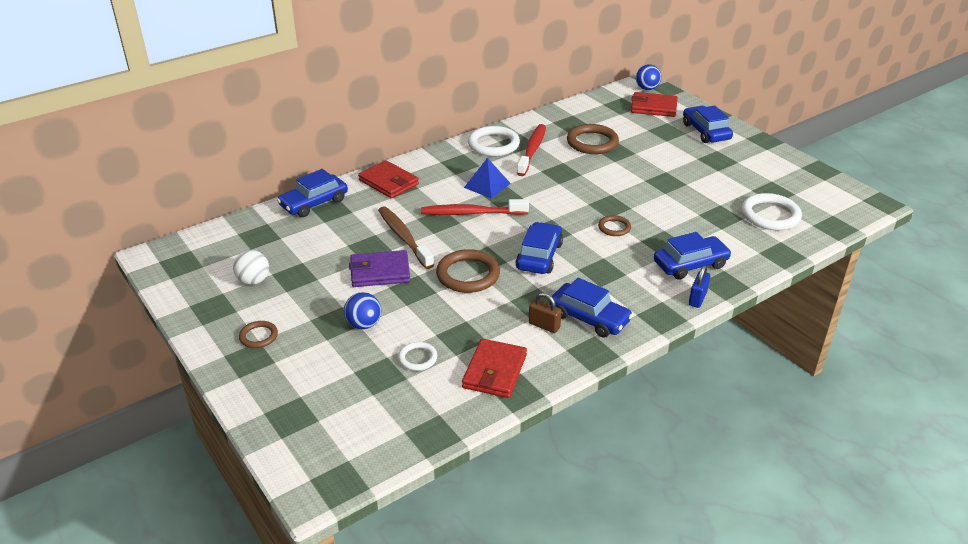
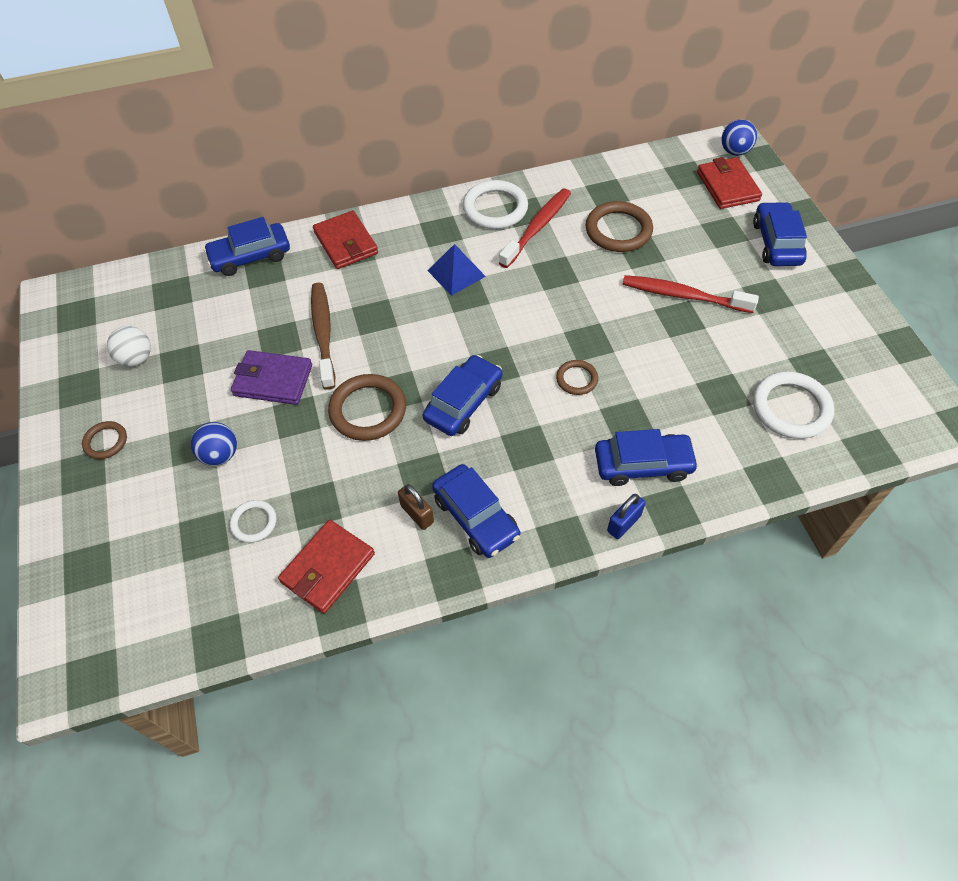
camera: 20 degrees right, 20 degrees up
red toothbrush [421,199,529,215] -> red toothbrush moved to [622,275,759,313]
red wallet [631,92,678,117] -> red wallet turned 45 degrees clockwise [697,157,762,209]

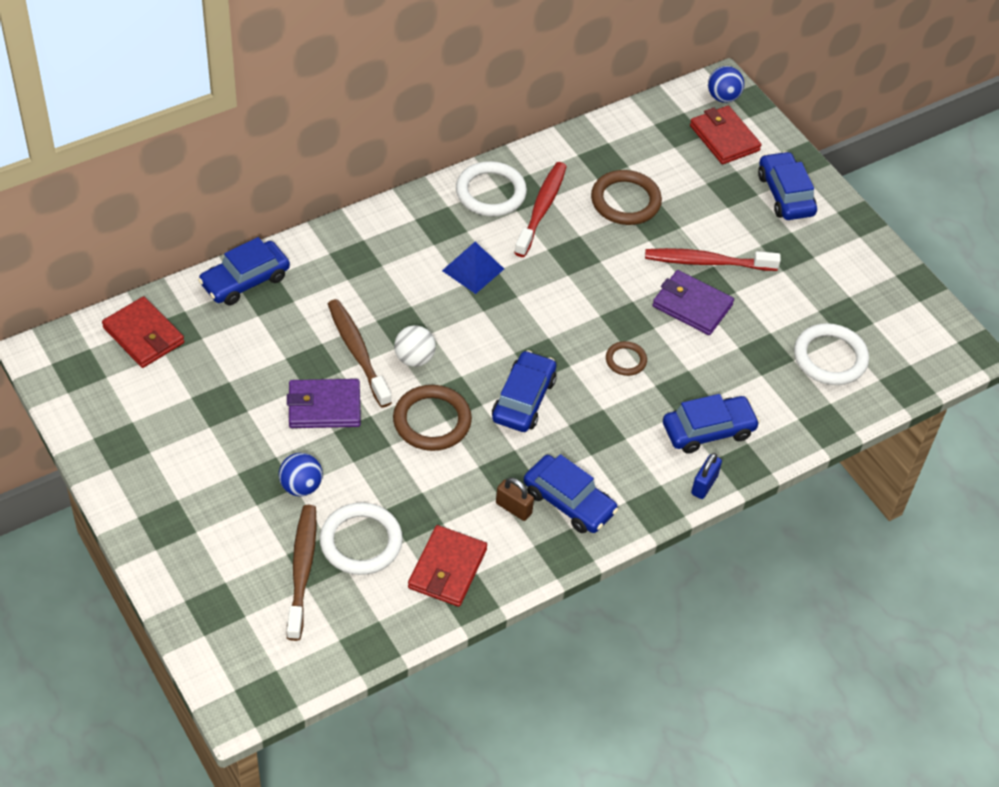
camera: 20 degrees left, 5 degrees down
brown ring [82,421,127,459] -> none
white ball [107,326,151,367] -> white ball moved to [394,325,436,367]
white ring [230,500,277,543] -> white ring [320,503,403,575], size x1.82
red wallet [313,211,378,269] -> red wallet moved to [102,296,184,368]
none -> brown toothbrush [287,505,317,641]
none -> purple wallet [653,270,734,335]

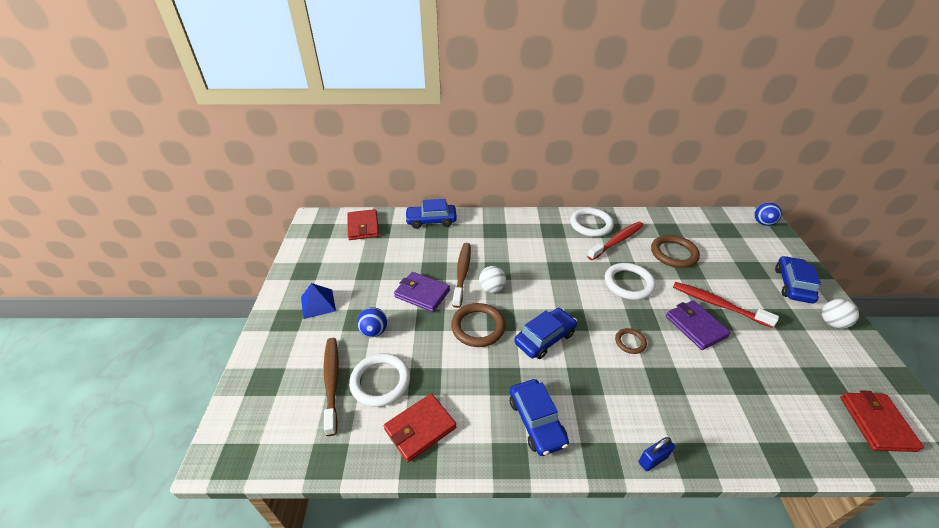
camera: 35 degrees right, 10 degrees down
brown toothbrush [287,505,317,641] -> brown toothbrush turned 45 degrees counterclockwise [324,338,339,436]
blue pyramid [442,242,504,294] -> blue pyramid moved to [301,283,336,319]
brown padlock [496,478,534,521] -> none
blue car [663,394,760,454] -> none
red wallet [690,106,762,164] -> red wallet moved to [840,390,924,452]
white ring [794,323,869,385] -> white ring moved to [605,263,656,300]
none -> white ball [822,299,859,328]

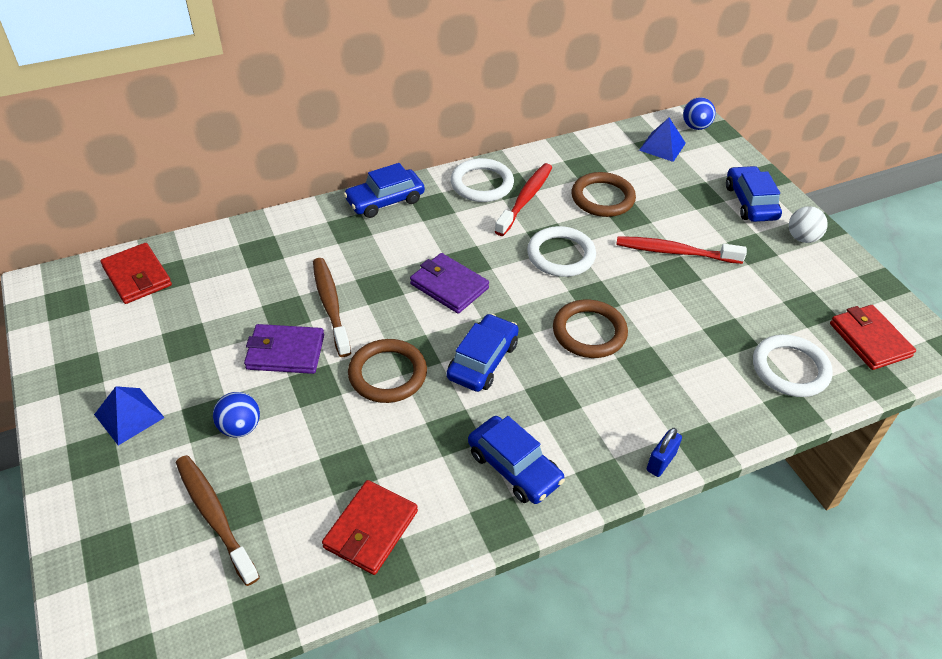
camera: 25 degrees left, 5 degrees up
white ring [349,353,410,407] -> white ring moved to [753,335,833,397]
blue car [405,199,457,229] -> blue car moved to [344,163,425,218]
white ball [479,266,506,293] -> none
brown ring [615,328,647,354] -> brown ring [553,300,628,358], size x1.82
purple wallet [666,300,731,350] -> purple wallet moved to [410,253,489,314]
none -> blue pyramid [639,118,686,162]

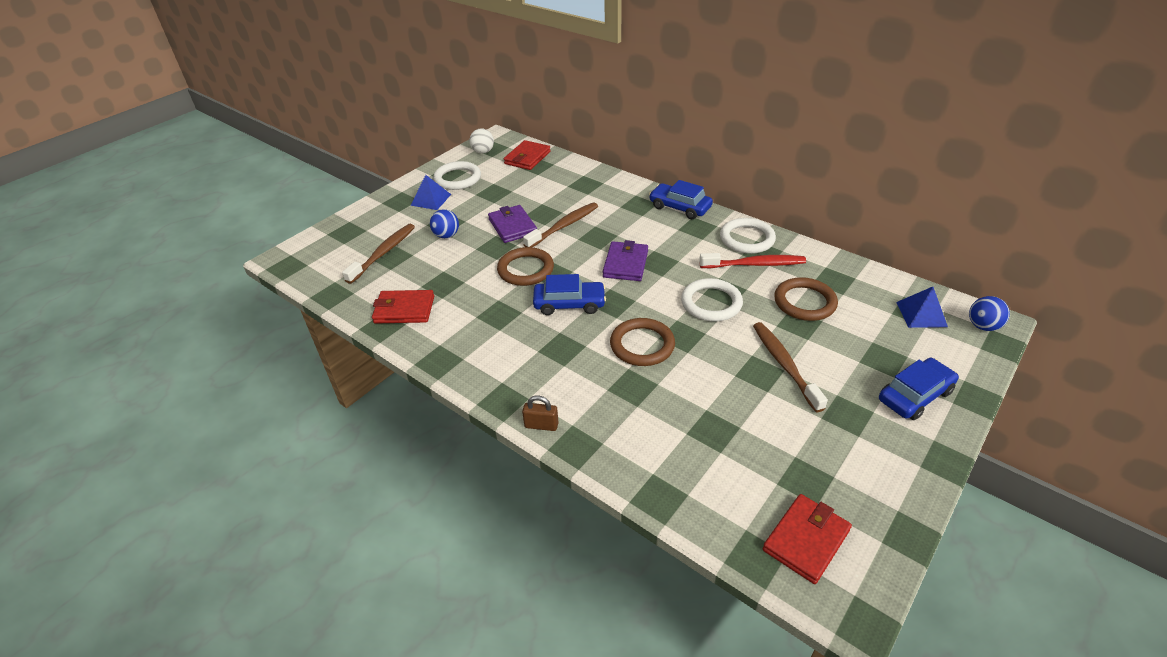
camera: 65 degrees right, 5 degrees down
blue car [468,416,565,504] -> none
red toothbrush [616,236,747,264] -> brown toothbrush [753,322,828,412]
blue padlock [647,428,682,477] -> brown padlock [522,395,559,431]
white ring [753,335,833,397] -> white ring moved to [433,161,481,190]
white ball [789,206,828,243] -> white ball moved to [469,128,494,154]

